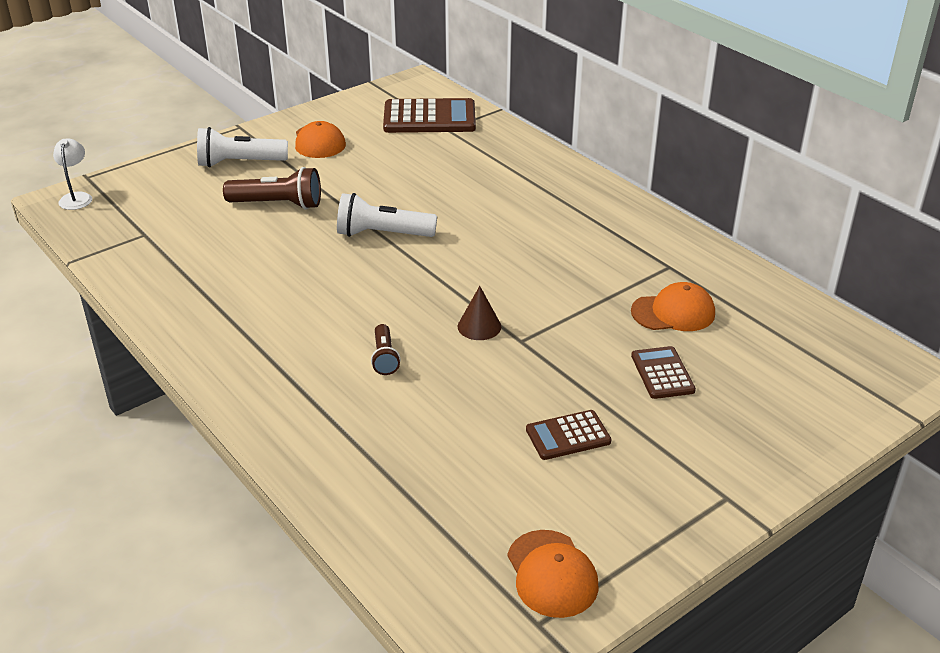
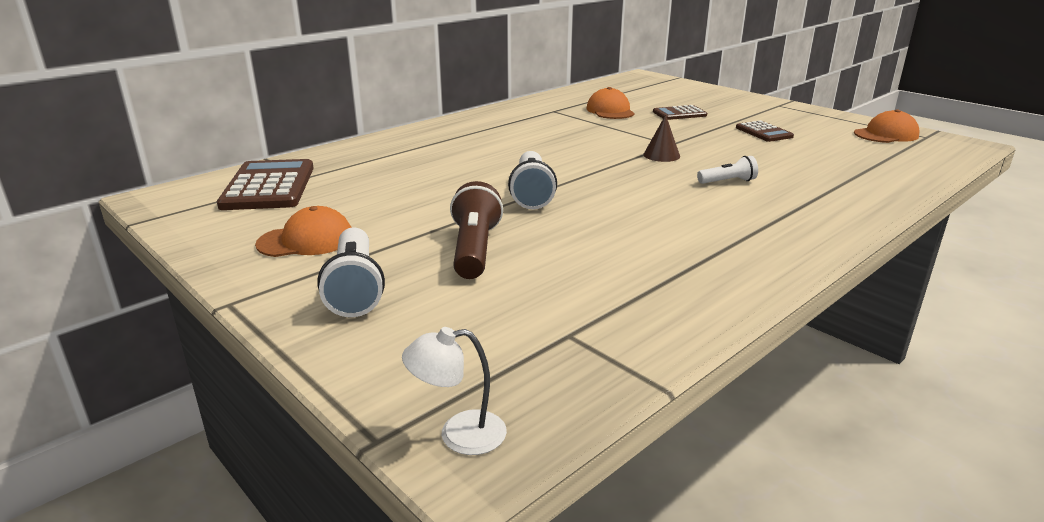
camera: 95 degrees left, 10 degrees down
brown flashlight [371,324,401,375] -> white flashlight [697,156,758,184]

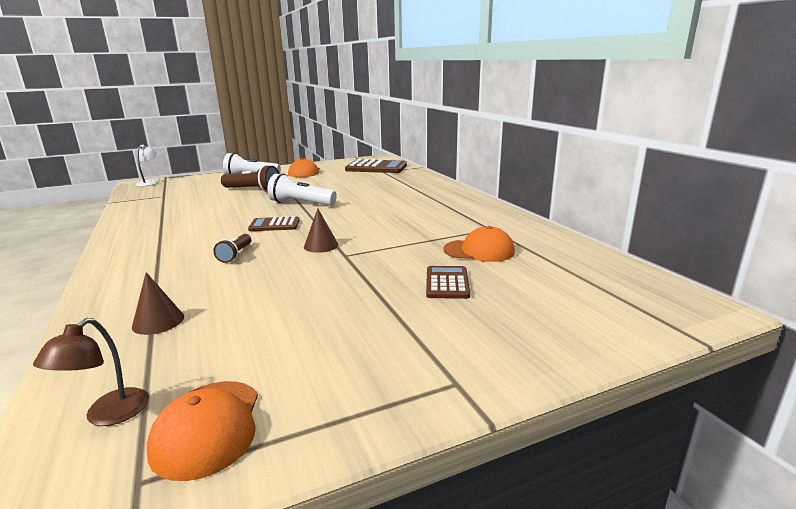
camera: 110 degrees right, 5 degrees down
white flashlight [697,156,758,184] -> brown flashlight [213,234,251,263]
brown calculator [736,120,794,142] -> brown calculator moved to [248,216,300,231]
none -> brown lamp [33,318,149,426]
none -> brown cone [132,272,184,335]

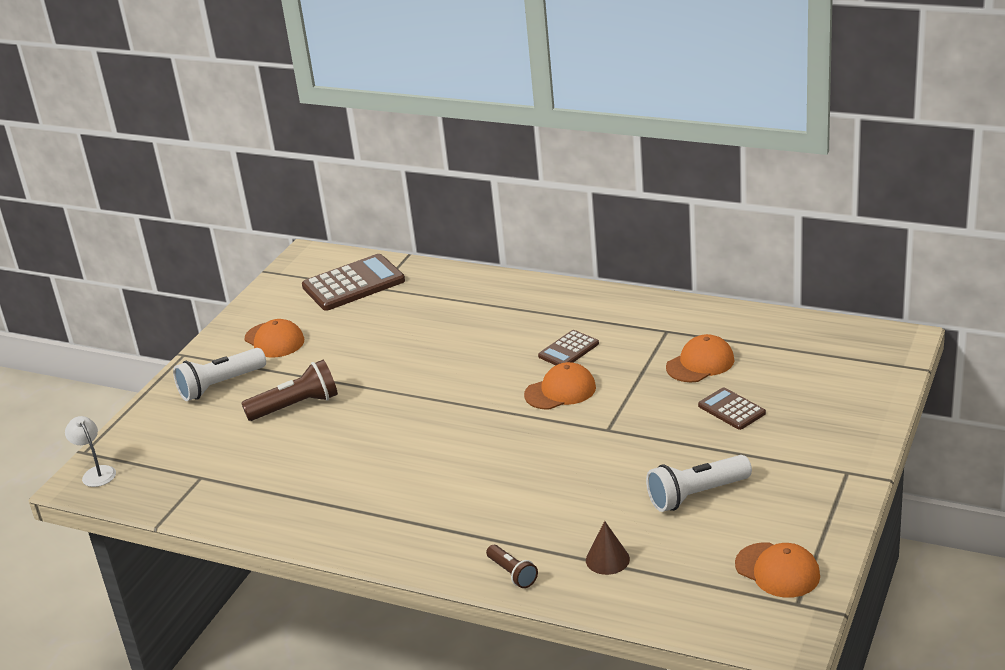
camera: 40 degrees left, 10 degrees up
brown lamp [33,318,149,426] -> none
brown flashlight [213,234,251,263] -> brown flashlight moved to [486,545,538,588]
brown calculator [248,216,300,231] -> brown calculator moved to [538,330,599,365]
white flashlight [267,174,337,206] -> white flashlight moved to [646,455,752,512]
brown cone [304,208,339,253] -> none
none -> orange cap [524,362,596,410]

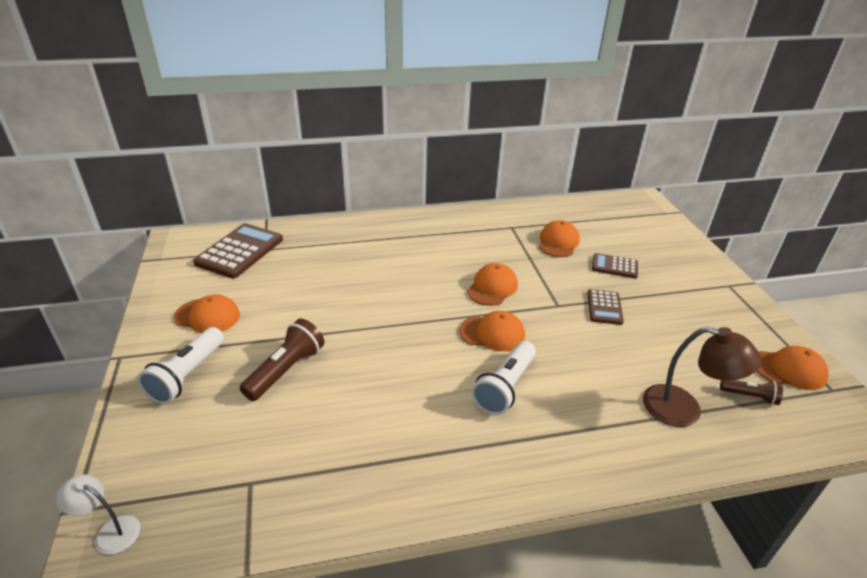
camera: 40 degrees left, 5 degrees up
brown flashlight [486,545,538,588] -> brown flashlight moved to [720,380,783,405]
brown calculator [538,330,599,365] -> brown calculator moved to [587,289,624,325]
brown cone [586,521,630,575] -> brown lamp [643,327,762,427]
white flashlight [646,455,752,512] -> white flashlight moved to [472,341,536,415]
none -> orange cap [459,311,525,351]

